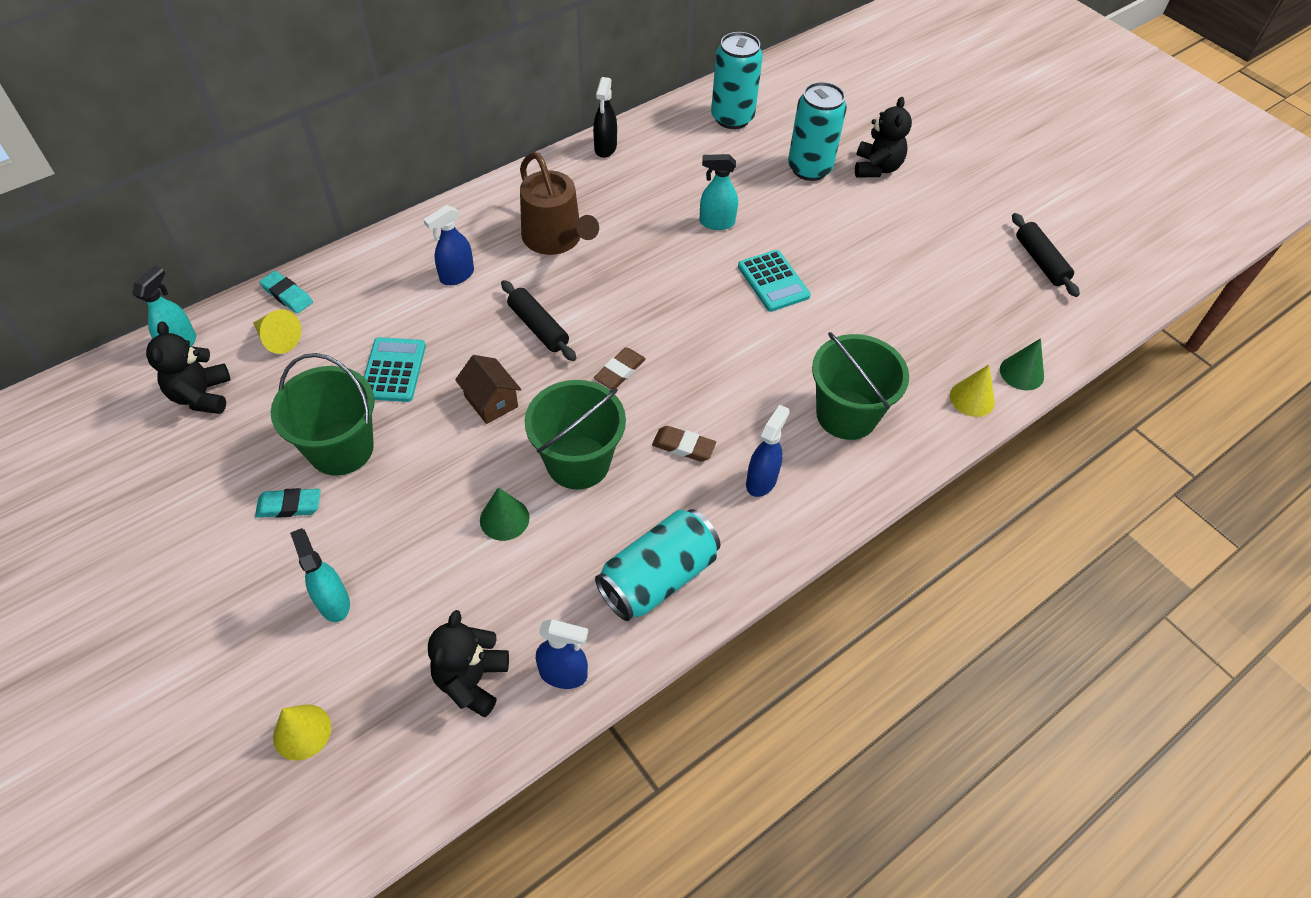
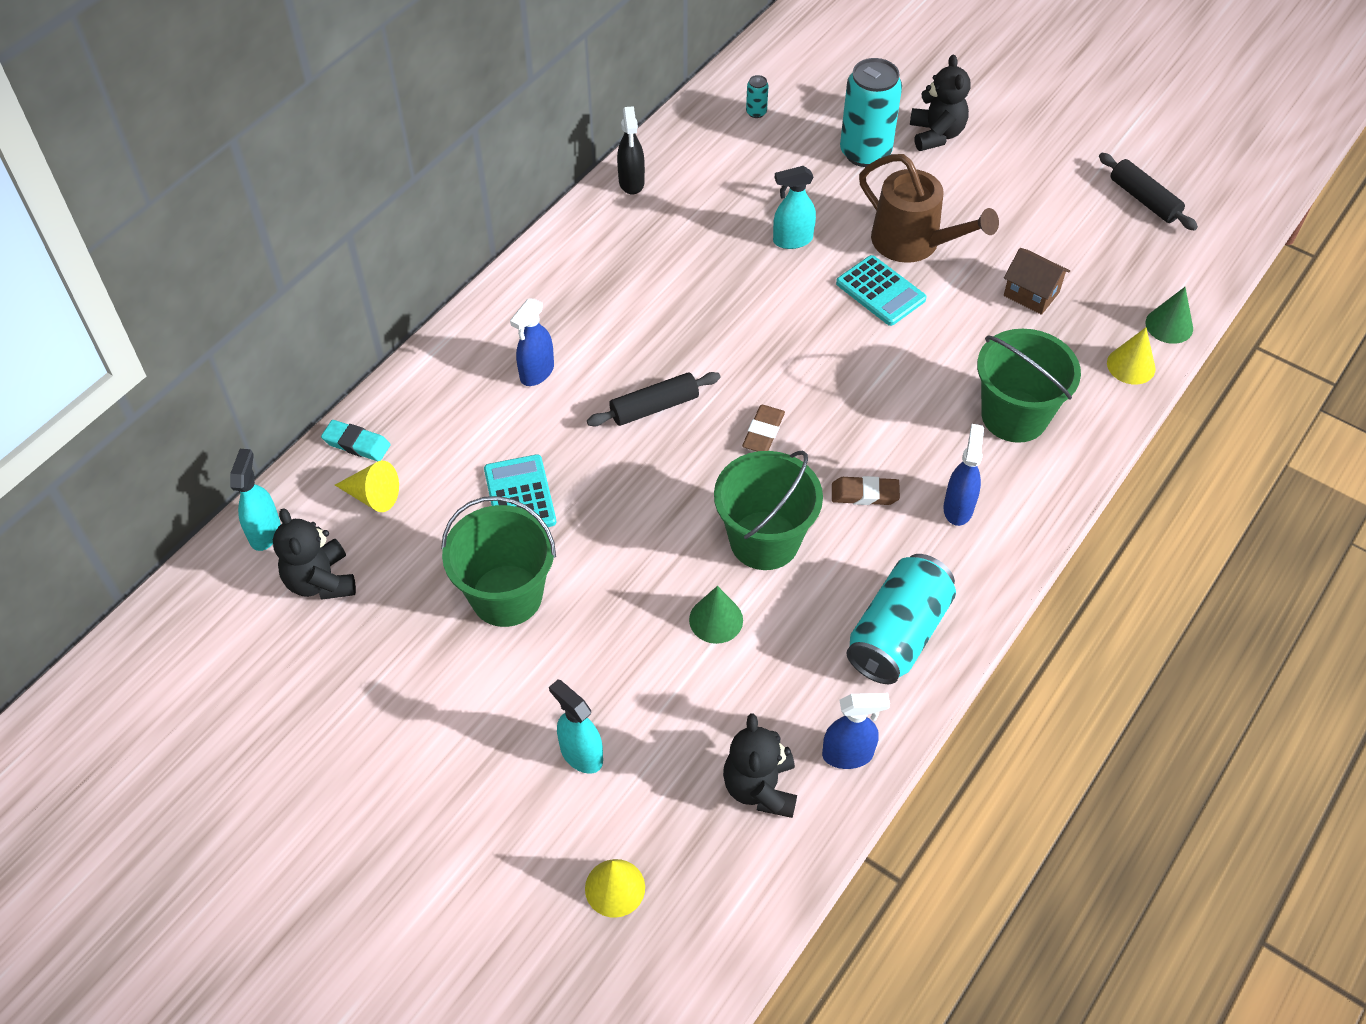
camera: 15 degrees left, 0 degrees up
turquoise eraser [255,488,321,518] -> none
brown house [455,355,521,424] -> brown house moved to [1004,248,1070,315]
black rolling pin [501,280,576,361] -> black rolling pin turned 60 degrees counterclockwise [587,372,721,426]
brown watering can [520,152,599,255] -> brown watering can moved to [859,154,999,263]
turquoise can [711,32,763,129] -> turquoise can [746,75,768,118], size x0.41

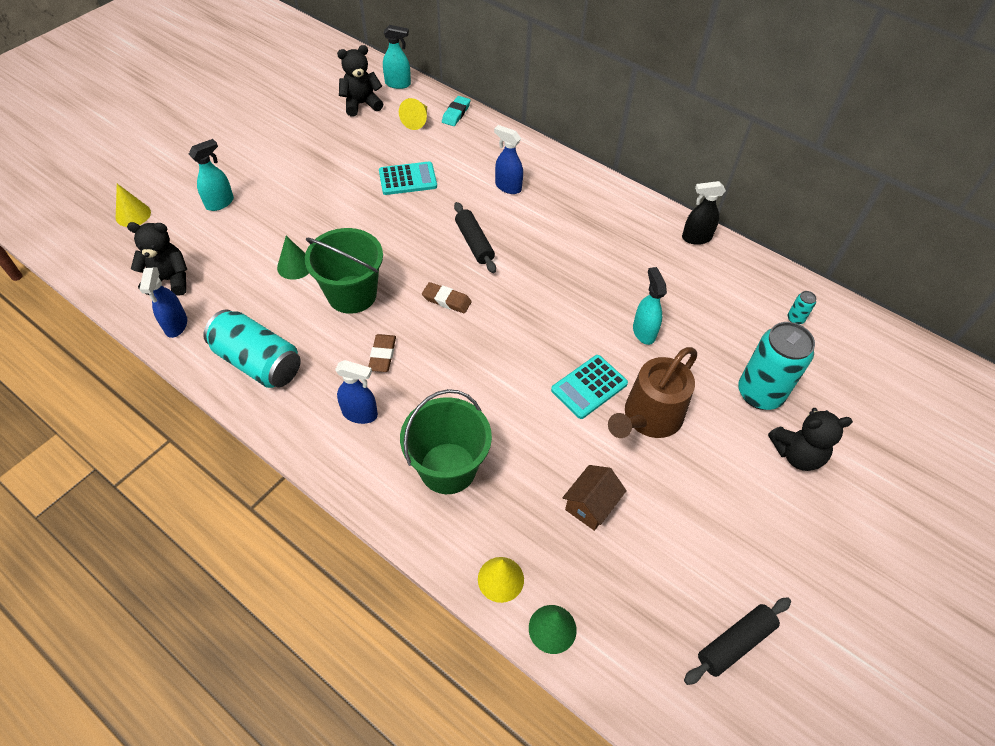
camera: 90 degrees right, 0 degrees up
green bucket [441,496,556,627] -> none

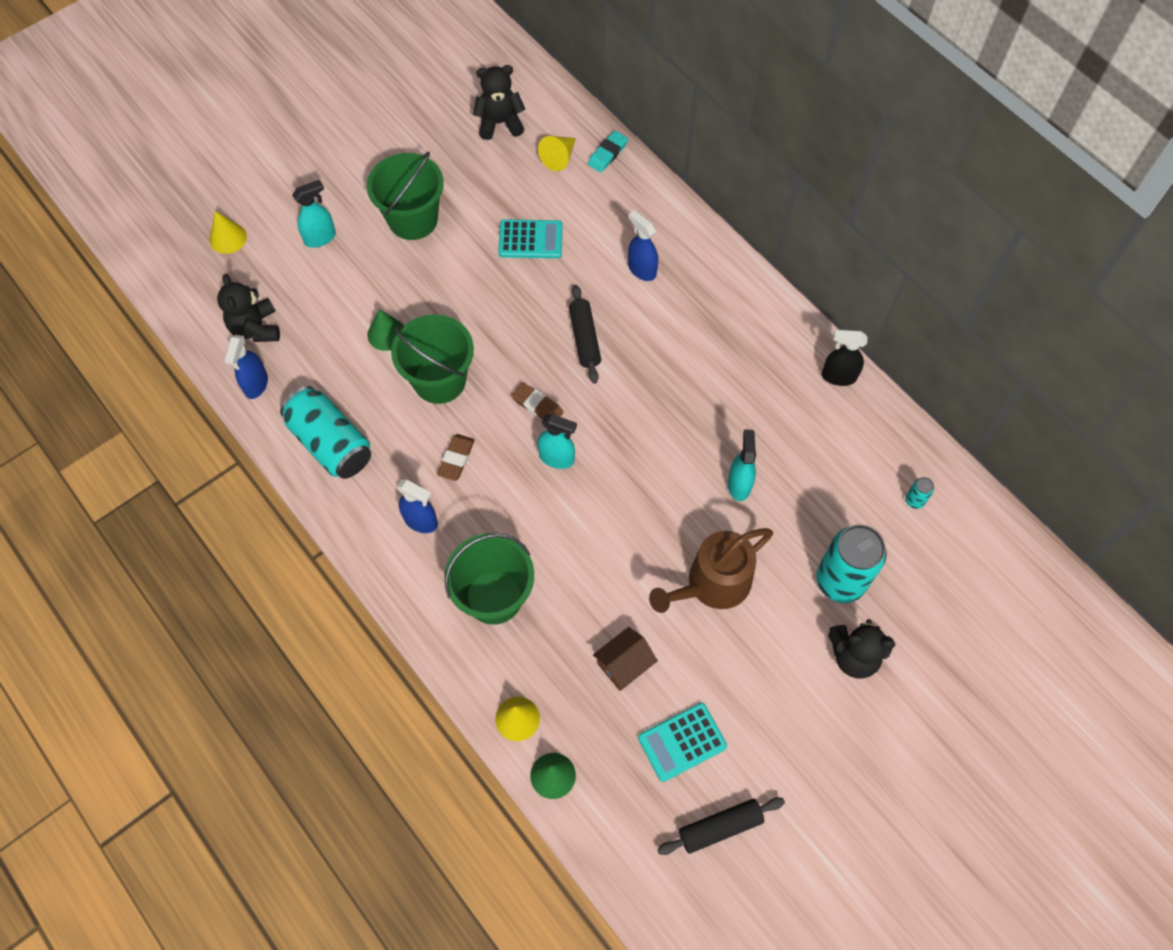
camera: 15 degrees right, 10 degrees up
black teddy bear [127,222,187,296] -> black teddy bear turned 120 degrees counterclockwise [217,274,280,342]
turquoise spray bottle [383,25,411,89] -> turquoise spray bottle moved to [537,414,577,469]
turquoise calculator [551,355,628,419] -> turquoise calculator moved to [638,703,727,782]
none -> green bucket [367,151,444,240]

